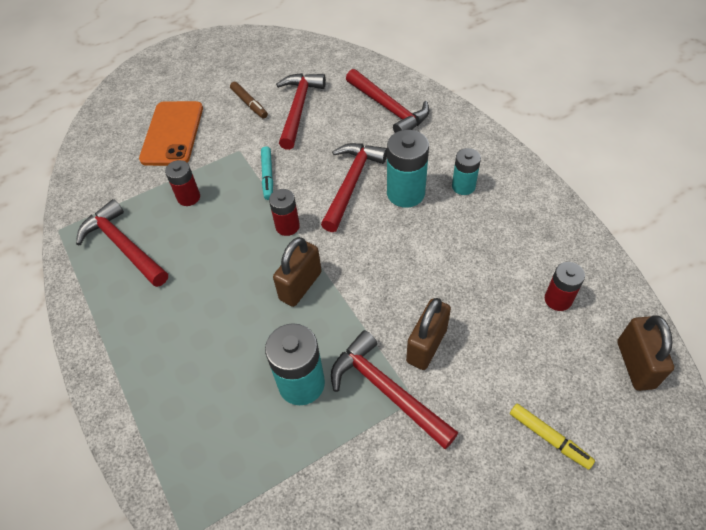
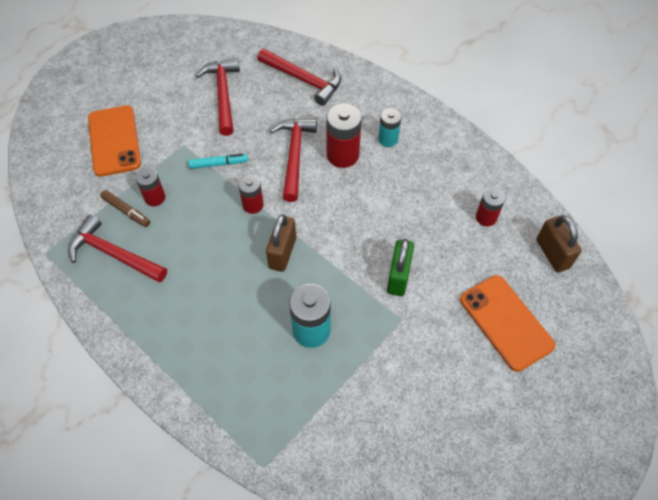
camera: 20 degrees left, 5 degrees up
brown marker [230,82,268,119] -> brown marker moved to [101,190,150,227]
turquoise marker [261,146,273,200] -> turquoise marker turned 75 degrees counterclockwise [189,154,248,169]
red hammer [331,330,458,449] -> none
turquoise battery [387,130,429,208] -> red battery [326,103,362,168]
brown padlock [406,298,451,370] -> green padlock [387,239,414,296]
yellow marker [510,404,595,470] -> orange phone [460,275,555,372]

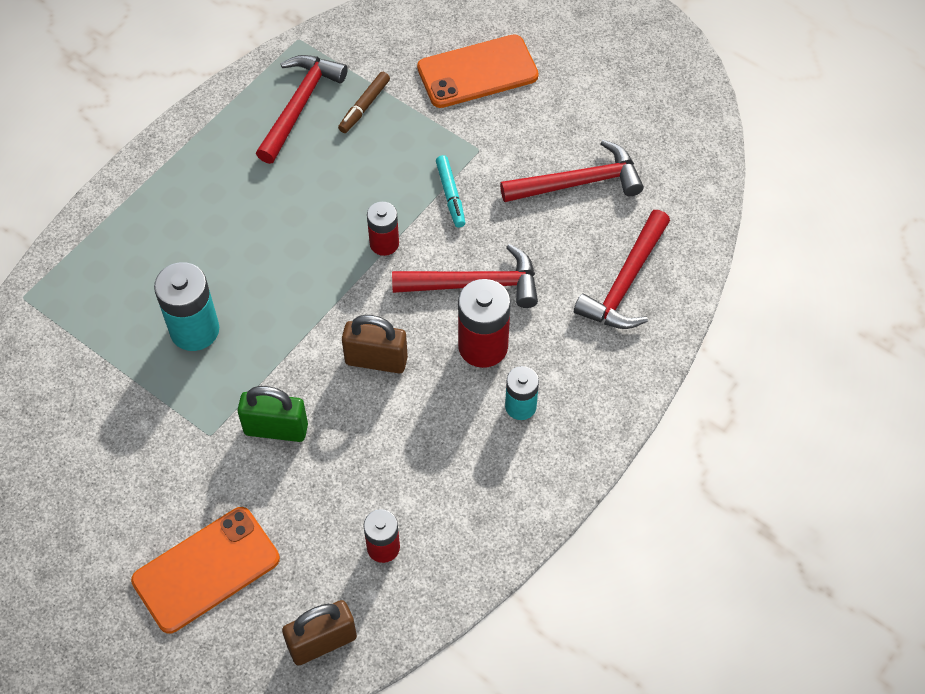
camera: 85 degrees right, 0 degrees up
red battery [135,167,165,206] -> none
brown padlock [266,214,296,272] -> brown padlock moved to [342,315,408,373]

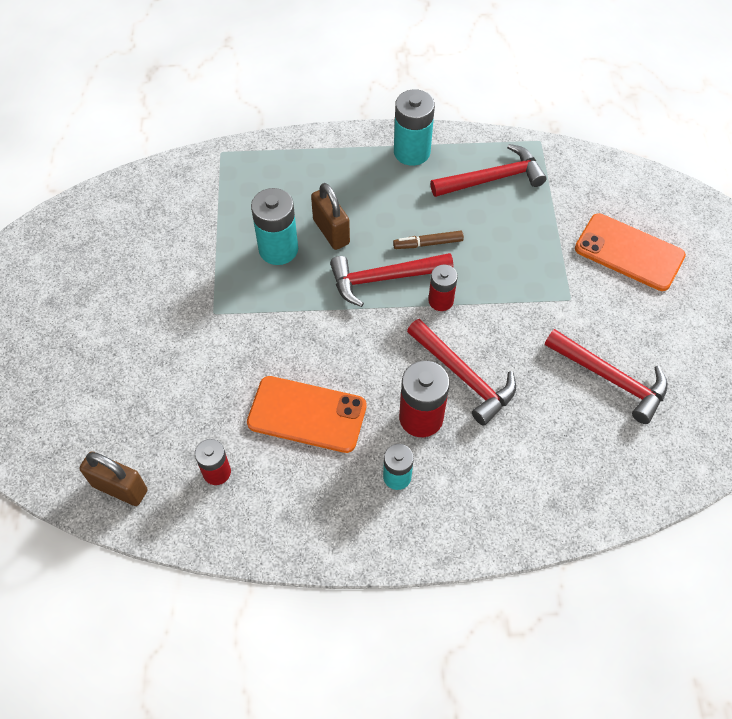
camera: 50 degrees right, 0 degrees up
orange phone [131,507,280,634] -> orange phone moved to [247,376,367,453]
green padlock [238,386,308,442] -> none
brown marker [338,72,390,133] -> brown marker moved to [393,231,464,249]
brown padlock [342,315,408,373] -> brown padlock moved to [311,183,350,250]
turquoise marker [436,155,465,228] -> none
red hammer [574,210,670,329] -> red hammer moved to [330,253,454,307]
none -> turquoise battery [394,89,435,166]

